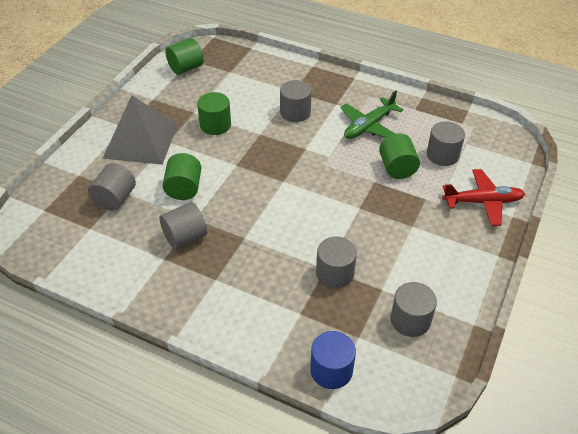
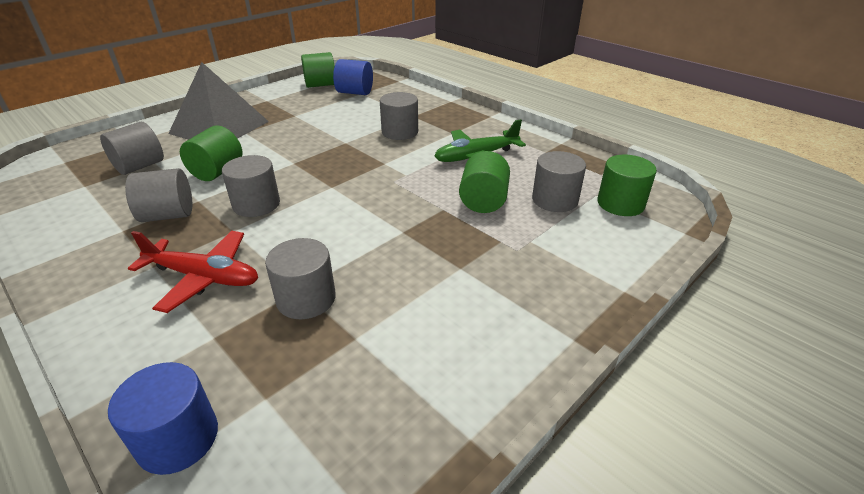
camera: 20 degrees right, 10 degrees down
green cylinder [197,92,231,135] -> green cylinder moved to [597,155,657,216]
grey cylinder [391,282,437,337] -> grey cylinder moved to [222,155,280,217]
red plane [442,169,525,226] -> red plane moved to [128,231,258,313]
none -> blue cylinder [333,59,373,95]

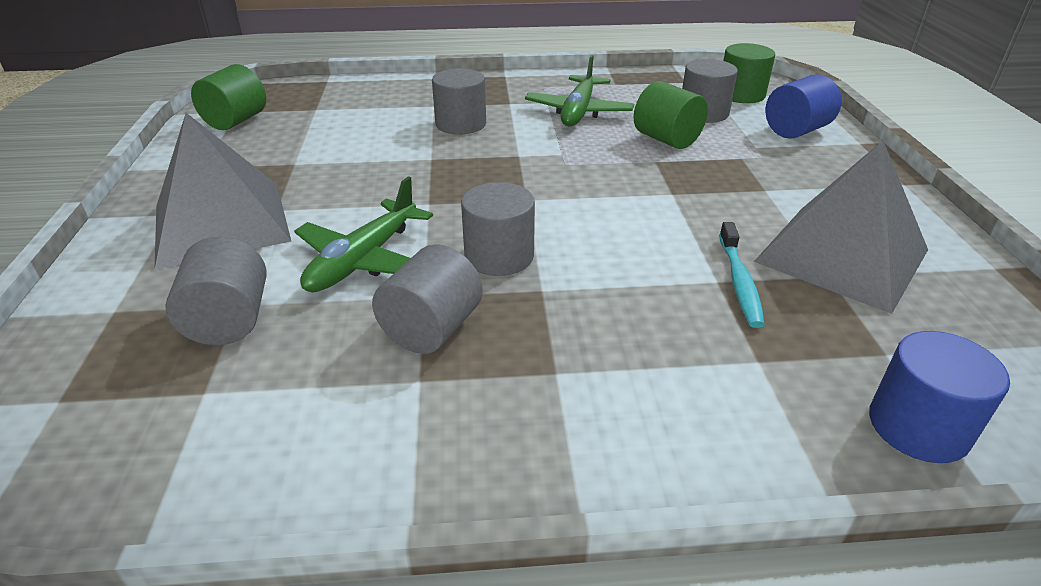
camera: 50 degrees left, 0 degrees up
red plane [128,231,258,313] -> none
green cylinder [180,125,243,181] -> green plane [294,176,433,292]
grey cylinder [265,238,336,319] -> turquoise toothbrush [719,222,765,328]
blue cylinder [333,59,373,95] -> blue cylinder moved to [765,74,842,139]
none -> grey pyramid [754,141,928,314]

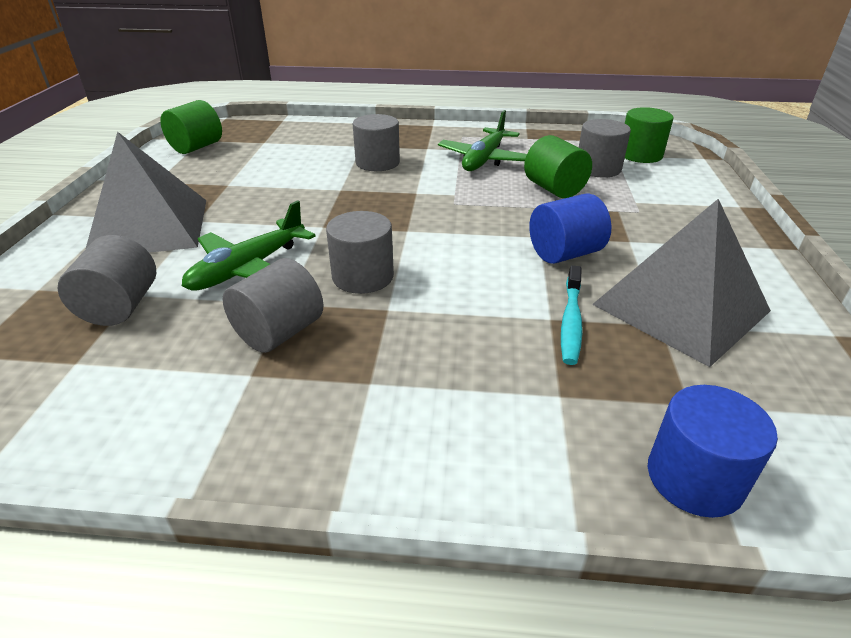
camera: 10 degrees right, 0 degrees up
blue cylinder [765,74,842,139] -> blue cylinder moved to [529,193,611,264]

